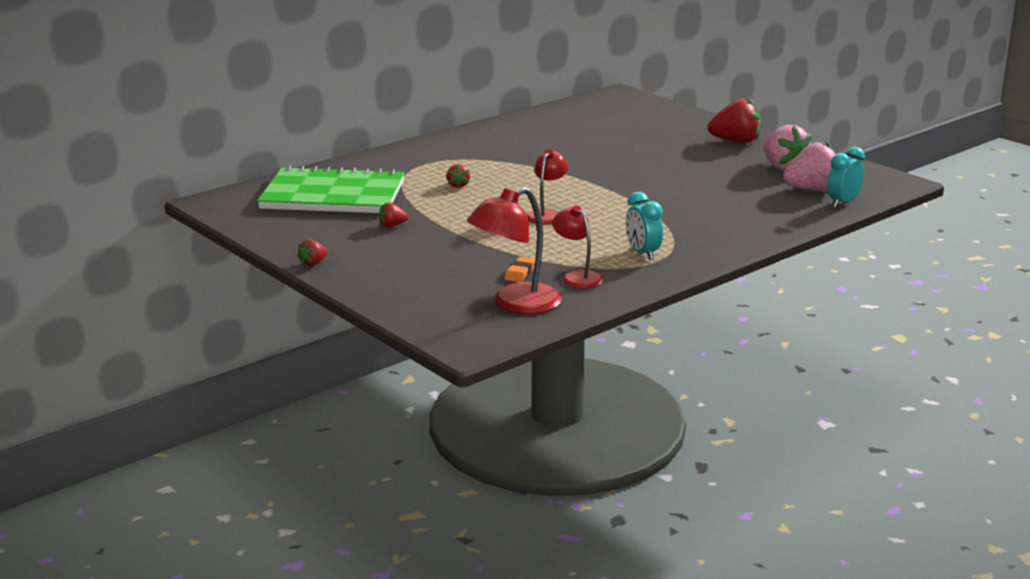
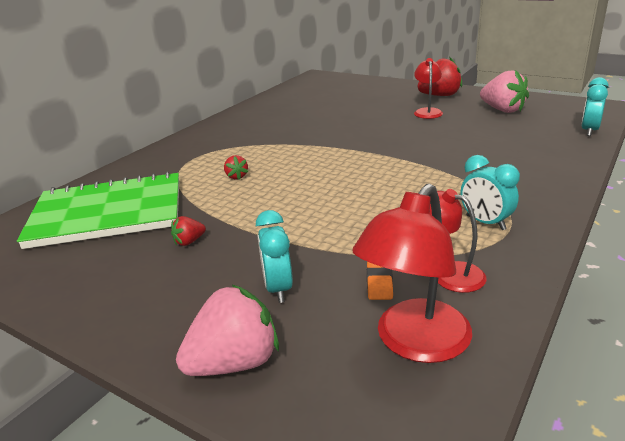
camera: 15 degrees left, 5 degrees up
red strawberry [297,239,327,266] -> none
red lamp [527,149,568,225] -> red lamp moved to [414,58,443,119]
pink strawberry [783,142,835,191] -> pink strawberry moved to [176,284,279,376]
none -> turquoise clock [256,210,293,303]

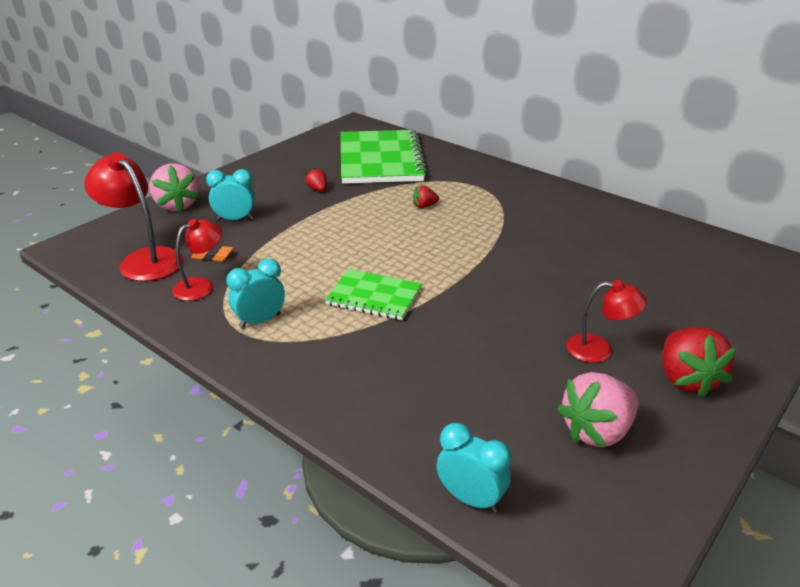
camera: 95 degrees right, 5 degrees up
none -> green notebook [325,269,422,320]

